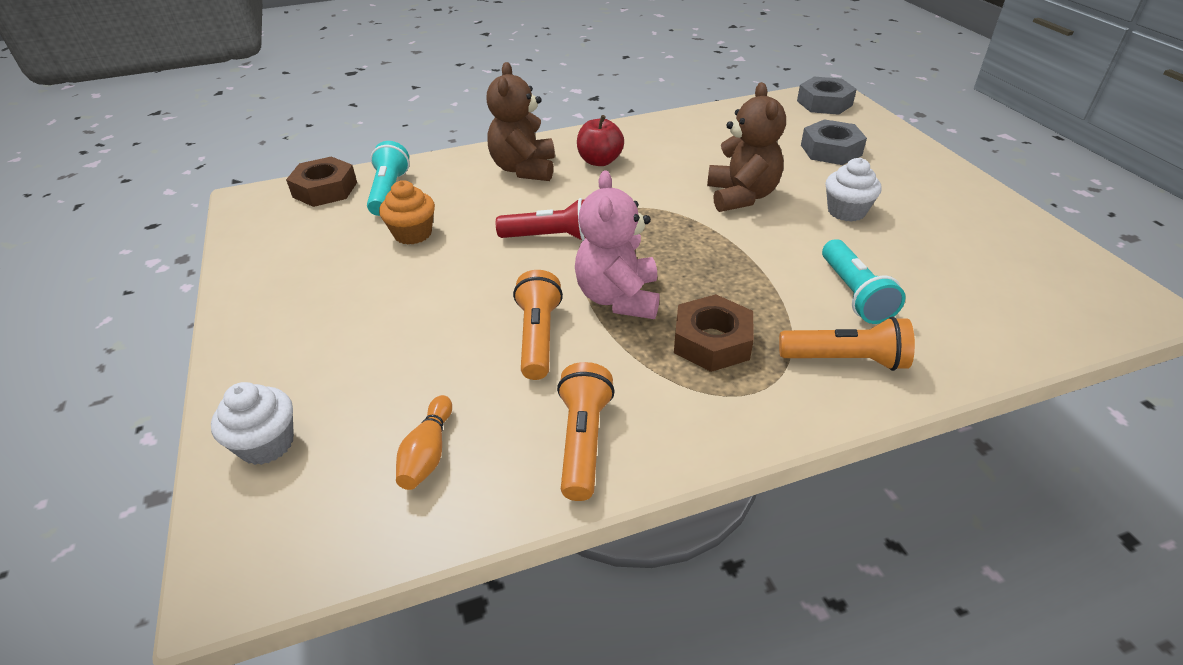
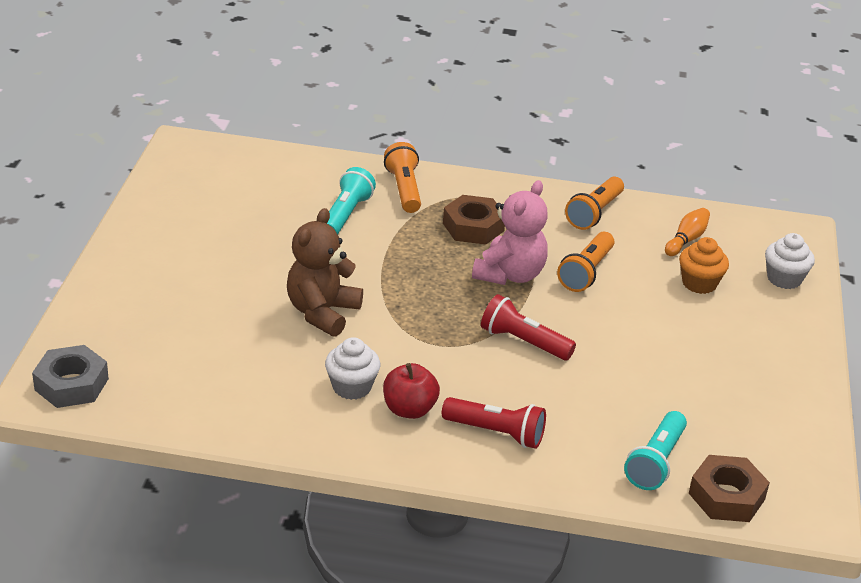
camera: 155 degrees left, 5 degrees down
orange cupcake [379,180,435,245] -> orange cupcake moved to [679,237,729,294]
brown teddy bear [487,62,555,181] -> red flashlight [442,397,546,449]
orange flashlight [779,316,915,371] -> orange flashlight turned 45 degrees clockwise [384,142,421,213]
grey nut [801,119,867,165] -> none
white cupcake [825,158,882,222] -> white cupcake moved to [325,337,380,400]

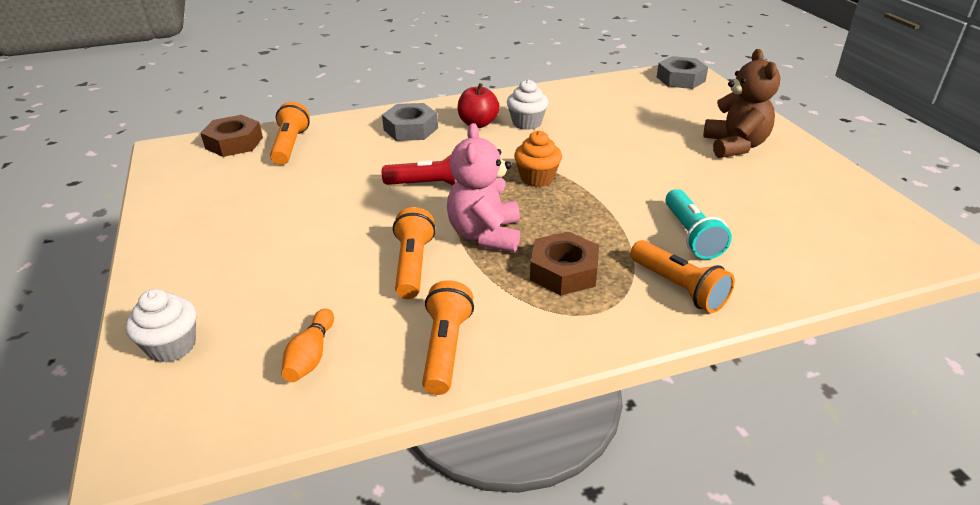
camera: 155 degrees right, 0 degrees up
brown teddy bear [287,208,363,337] -> brown teddy bear moved to [703,49,780,158]
red flashlight [442,397,546,449] -> grey nut [382,103,438,141]
turquoise flashlight [624,411,687,490] -> orange flashlight [270,102,310,165]
orange cupcake [679,237,729,294] -> orange cupcake moved to [514,131,562,187]

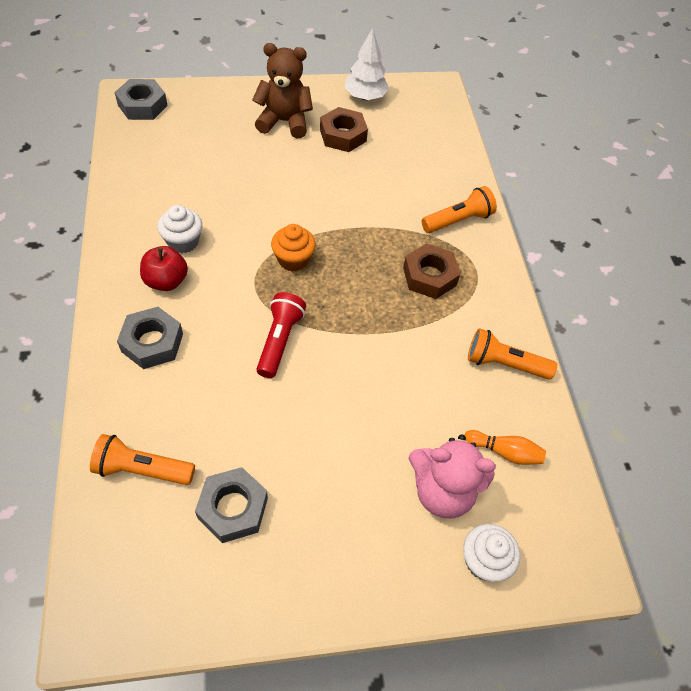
camera: 85 degrees left, 20 degrees up
brown nut [201,115,263,157] -> brown nut moved to [320,107,368,152]
orange flashlight [393,207,436,299] -> none
pink teddy bear [447,123,520,252] -> pink teddy bear moved to [408,434,496,519]
turquoise flashlight [665,189,732,259] -> none
none -> grey nut [195,467,268,543]
none -> white tree [344,28,389,100]

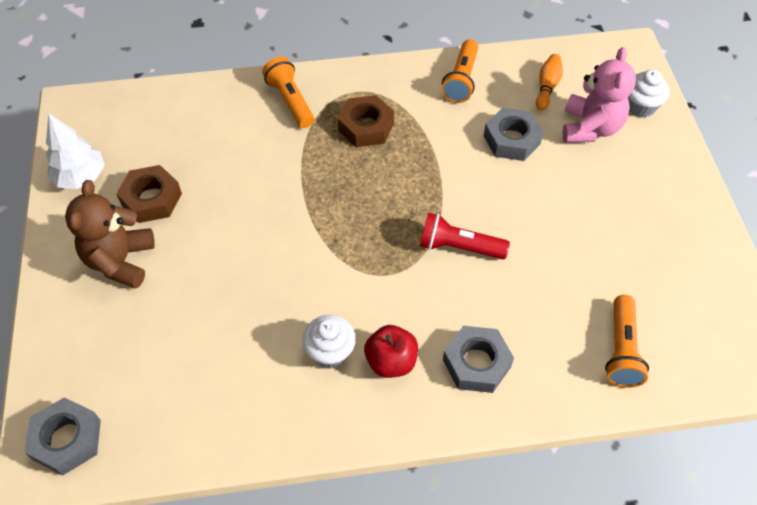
camera: 85 degrees left, 0 degrees up
grey nut [195,467,268,543] -> grey nut moved to [484,108,544,161]
orange cupcake [271,224,316,272] -> none

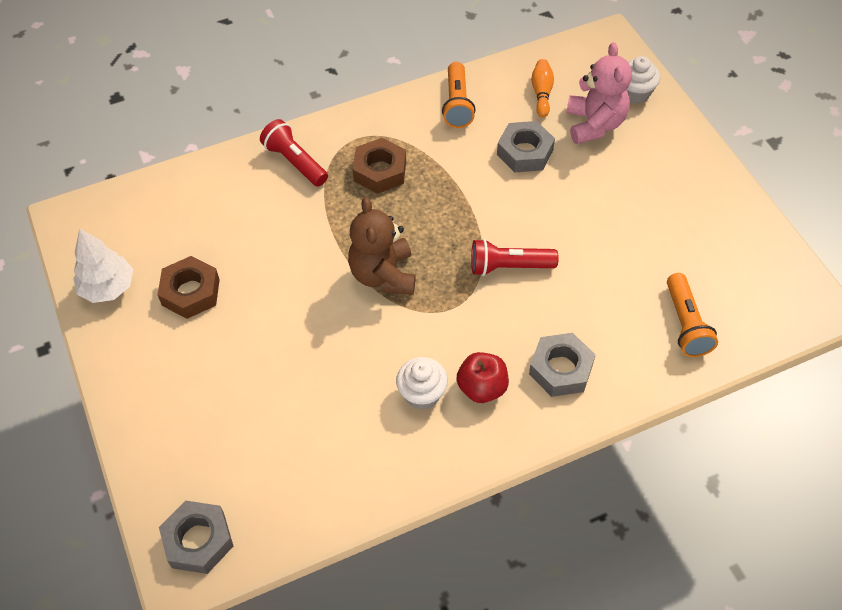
camera: 15 degrees left, 0 degrees up
brown teddy bear [65,180,155,288] -> brown teddy bear moved to [348,197,416,295]
orange flashlight [262,57,314,128] -> red flashlight [260,119,328,187]

